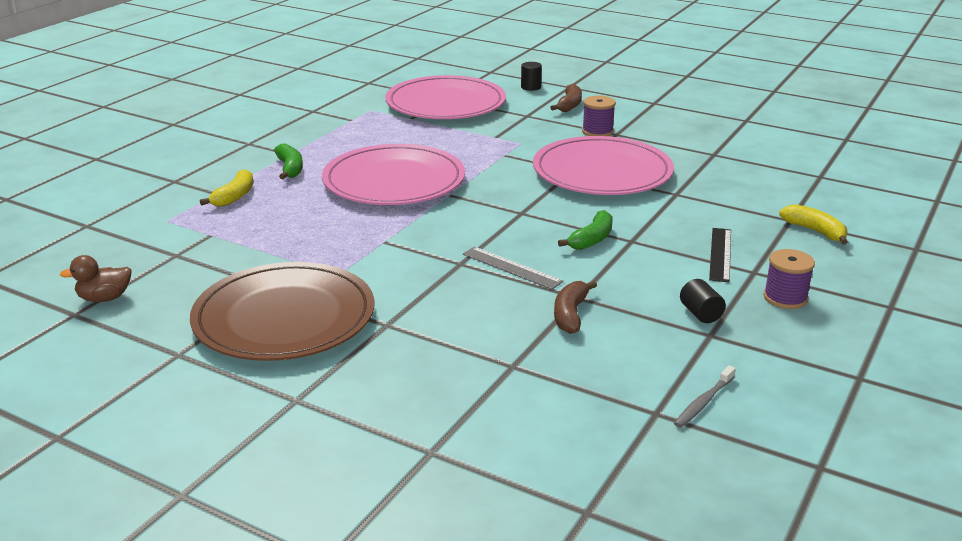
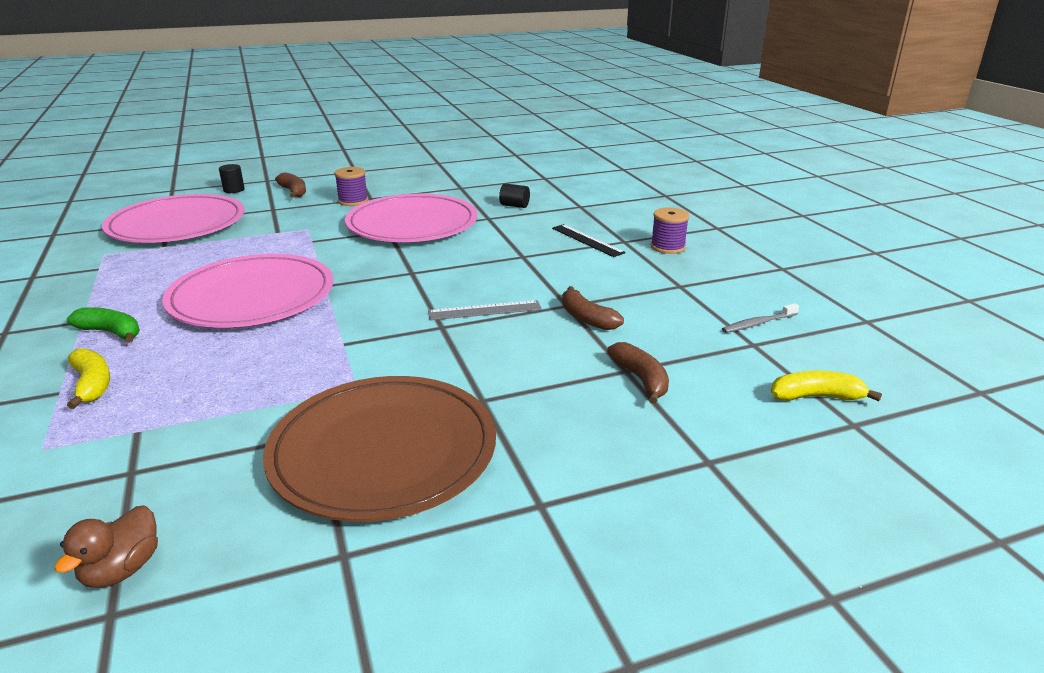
camera: 50 degrees left, 0 degrees up
green banana [558,210,613,250] -> none
grey toothbrush [674,365,736,428] -> grey toothbrush turned 75 degrees clockwise [722,303,799,333]
black cylinder [680,279,726,323] -> black cylinder moved to [499,183,530,208]
yellow banana [779,204,848,245] -> yellow banana moved to [771,371,882,401]
none -> brown banana [607,342,669,404]

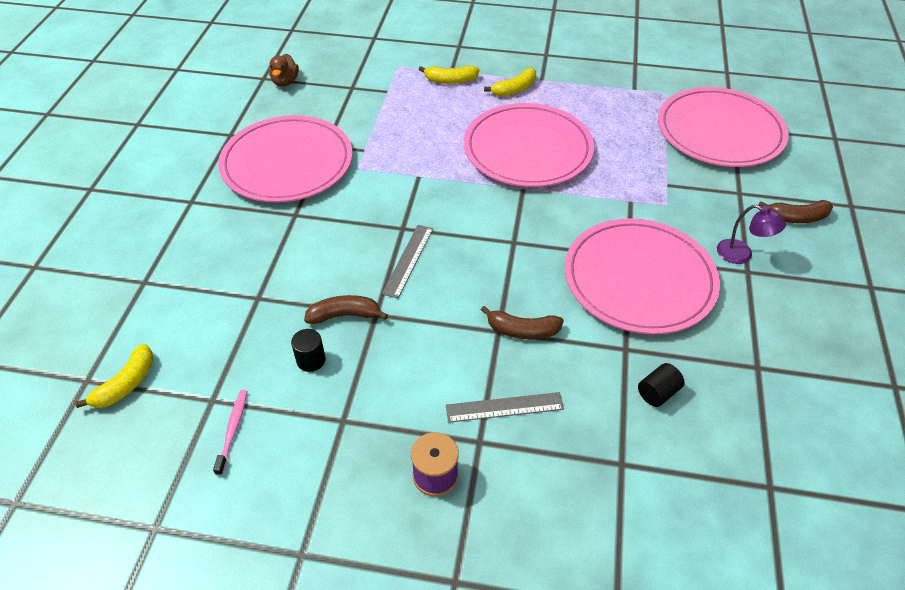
camera: 120 degrees right, 20 degrees up
brown duck [54,505,158,588] -> brown duck turned 135 degrees counterclockwise [269,54,299,86]
green banana [67,307,140,343] -> yellow banana [484,68,536,96]
black cylinder [219,164,245,193] -> black cylinder moved to [291,329,326,372]
brown plate [263,376,496,522] -> pink plate [218,115,352,203]
purple spool [334,167,368,206] -> purple lamp [717,205,786,264]
black ruler [552,224,625,257] -> grey ruler [446,392,564,423]
brown banana [607,342,669,404] -> brown banana moved to [481,306,564,339]
grey toothbrush [722,303,799,333] -> pink toothbrush [213,390,248,476]

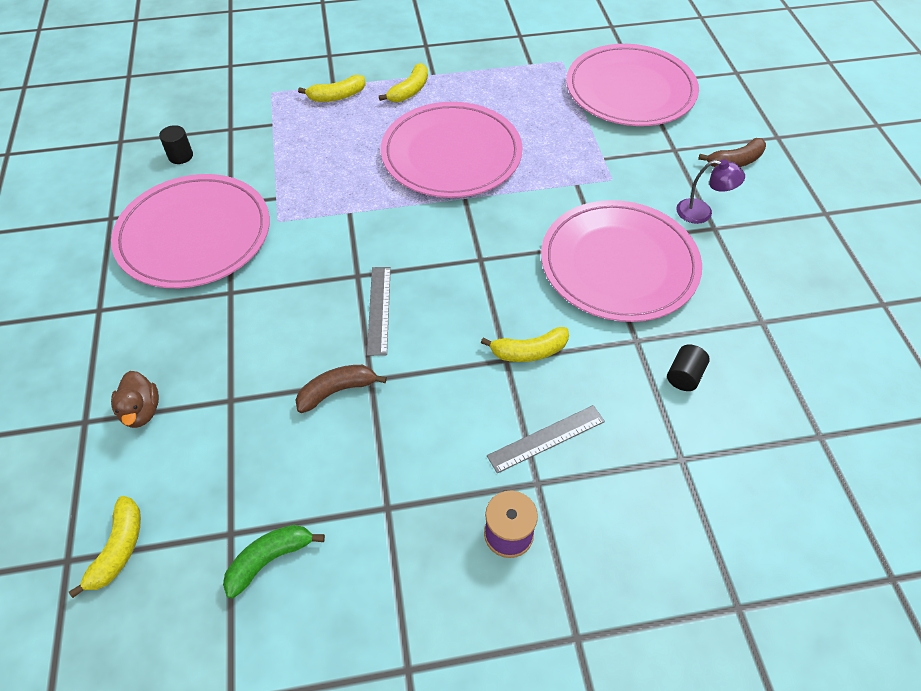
camera: 20 degrees left, 5 degrees up
pink toothbrush [213,390,248,476] -> green banana [223,525,325,599]
brown duck [269,54,299,86] -> brown duck moved to [111,371,159,428]
black cylinder [291,329,326,372] -> black cylinder moved to [159,125,193,164]
brown banana [481,306,564,339] -> yellow banana [481,327,569,362]

